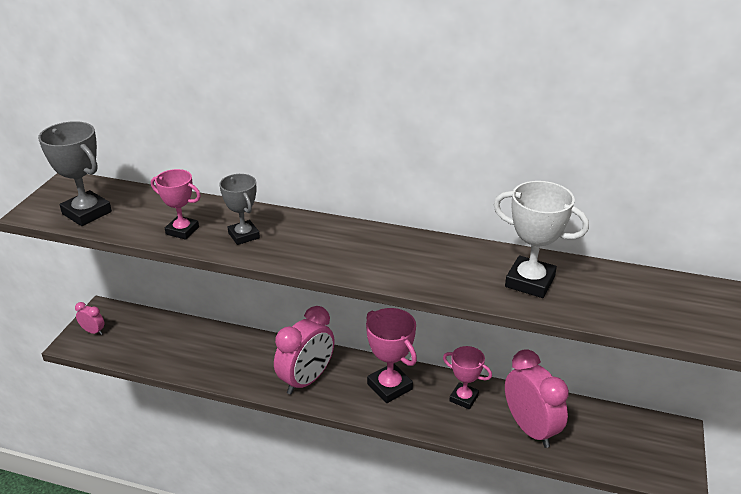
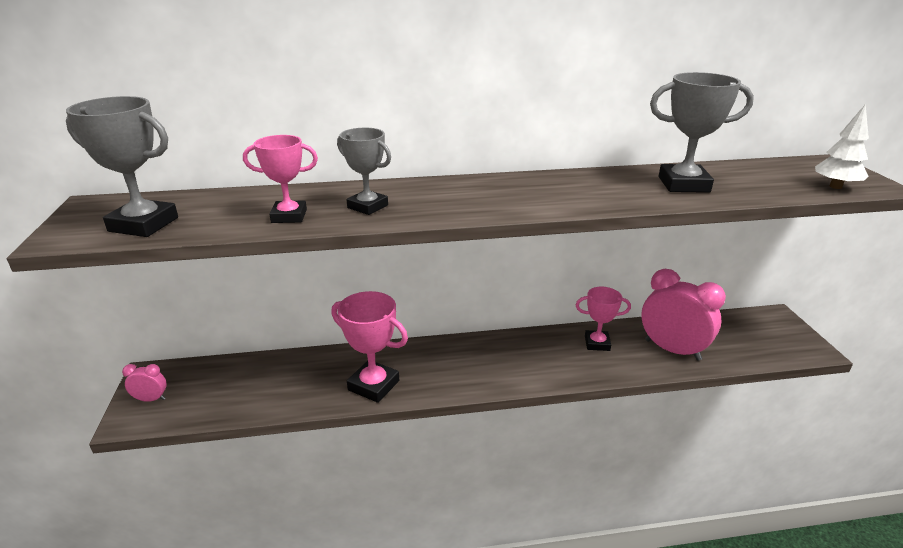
camera: 25 degrees left, 5 degrees down
pink clock [274,306,335,394] -> none
pink trophy [366,308,417,403] -> pink trophy moved to [331,291,408,403]
white trophy [494,181,589,298] -> grey trophy [650,72,754,193]
none -> white tree [815,104,869,189]

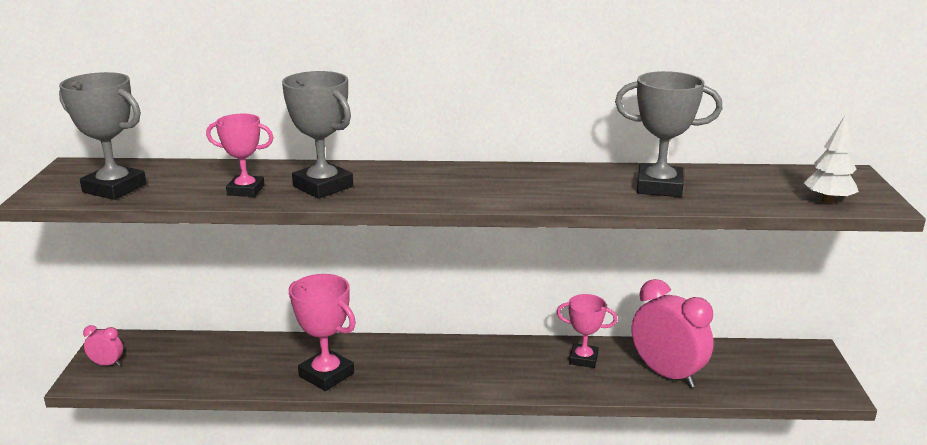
camera: 10 degrees right, 5 degrees down
grey trophy [337,128,391,215] -> grey trophy [282,71,353,199], size x1.50

